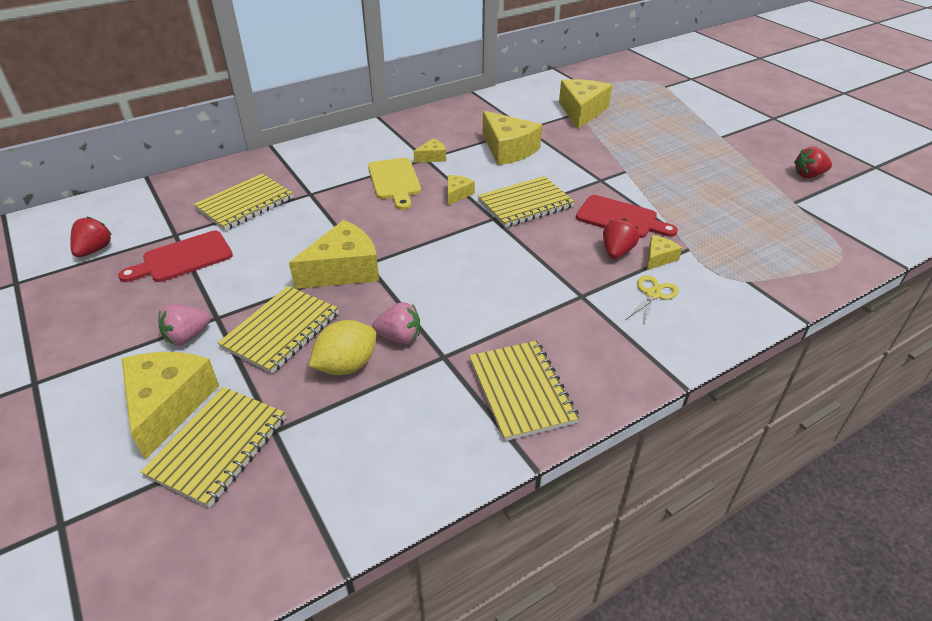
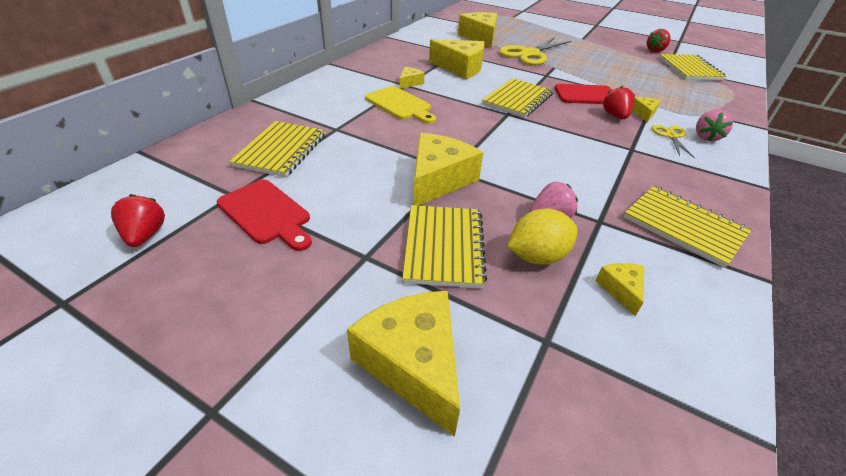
camera: 30 degrees left, 0 degrees up
red cutting board [118,231,233,282] -> red cutting board turned 75 degrees counterclockwise [217,179,312,251]
yellow notebook [141,387,286,508] -> yellow notebook moved to [659,54,726,80]
pink strawberry [158,304,210,345] -> pink strawberry moved to [696,109,733,141]
yellow lemon [309,320,376,375] -> yellow lemon turned 45 degrees clockwise [507,208,577,265]
yellow cheese [448,175,475,205] -> yellow cheese moved to [596,263,644,316]
none -> yellow scissors [499,37,571,65]

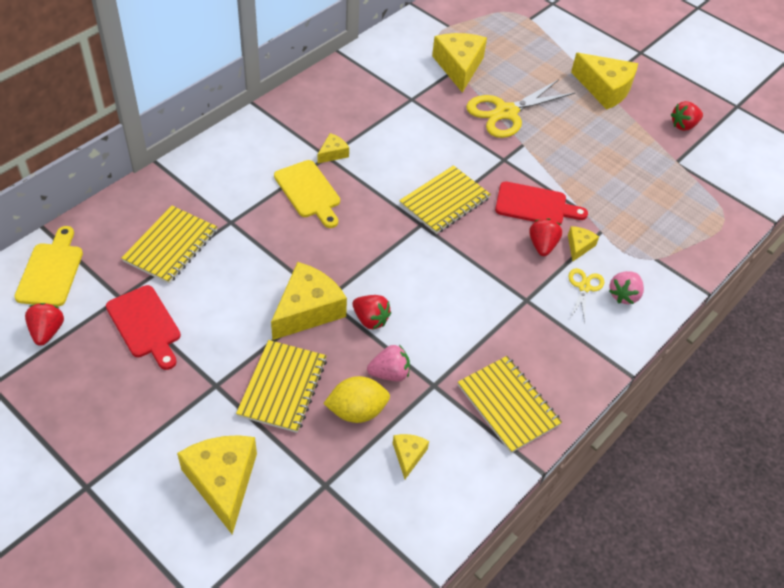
camera: 10 degrees right, 10 degrees up
yellow cheese [429,39,484,79] -> yellow cheese moved to [571,53,638,110]
yellow notebook [659,54,726,80] -> none
none -> yellow cutting board [14,226,83,307]
none -> red strawberry [353,295,391,329]

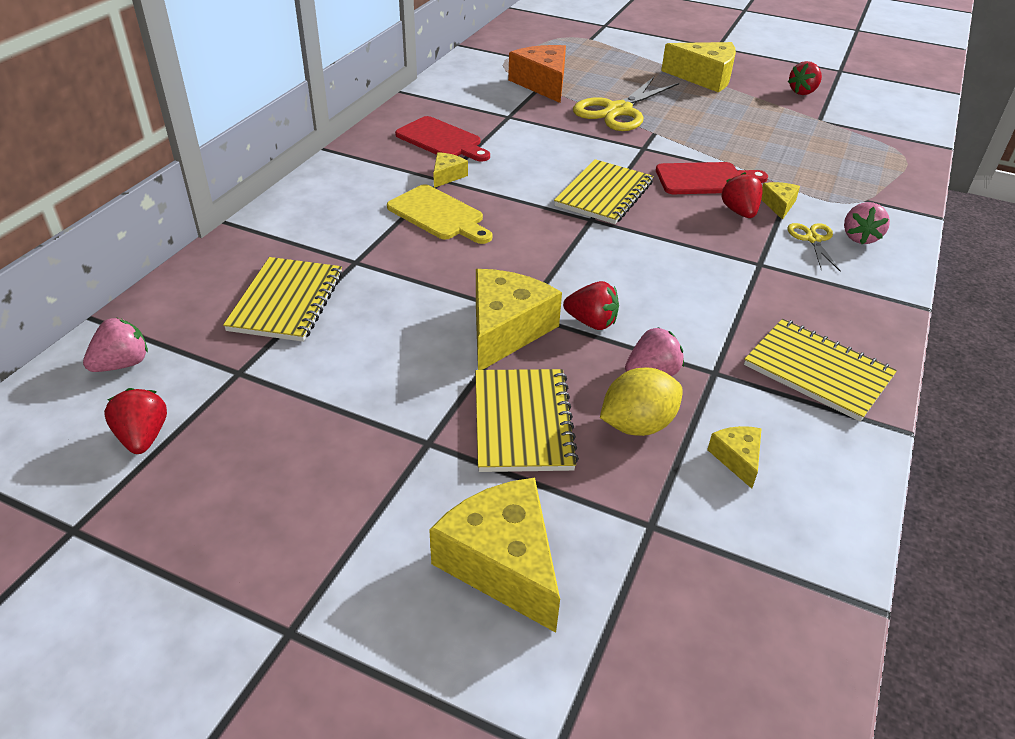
camera: 15 degrees left, 10 degrees down
yellow cutting board [14,226,83,307] -> pink strawberry [83,317,148,372]
red cutting board [106,285,181,370] -> red cutting board moved to [395,116,490,162]
yellow cheese [432,33,487,93] -> orange cheese [508,45,566,103]

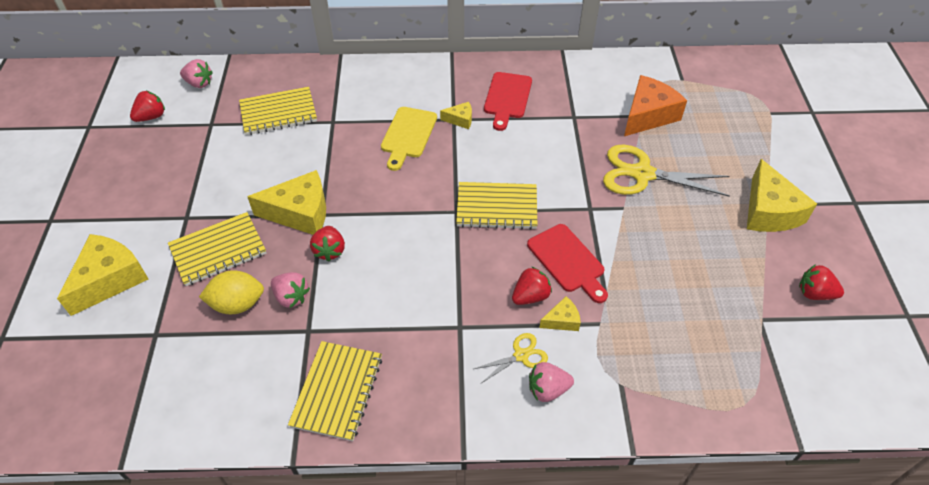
camera: 65 degrees right, 10 degrees up
yellow lemon [600,368,683,436] -> yellow lemon turned 45 degrees counterclockwise [199,270,264,314]
yellow cheese [707,426,762,489] -> none

